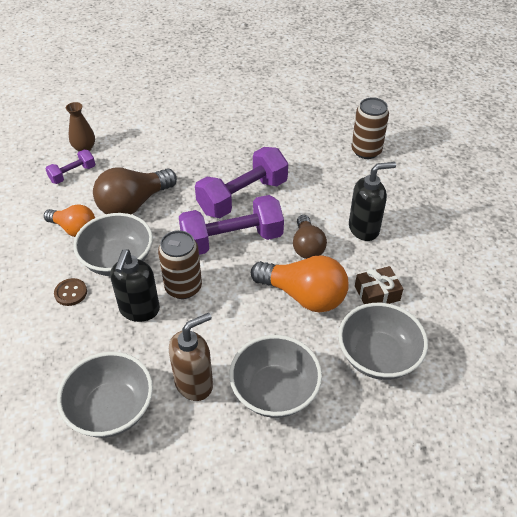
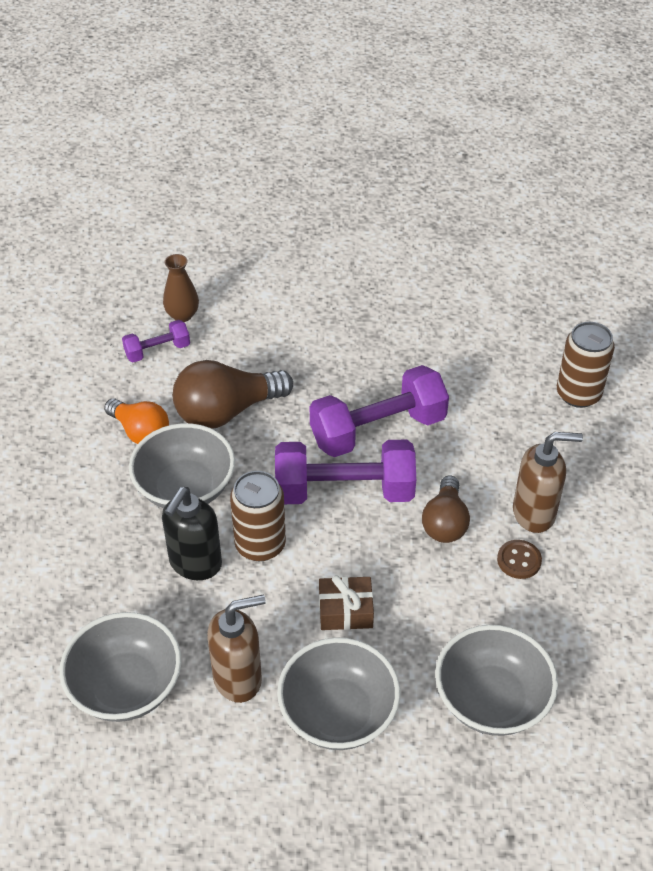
camera: 15 degrees right, 0 degrees up
brown button [54,278,87,306] -> brown button moved to [497,540,542,579]
orange light bulb [251,255,349,312] -> none
black soap dispenser [349,162,396,241] -> brown soap dispenser [513,432,583,533]
brown gift [355,266,403,304] -> brown gift moved to [319,575,374,630]

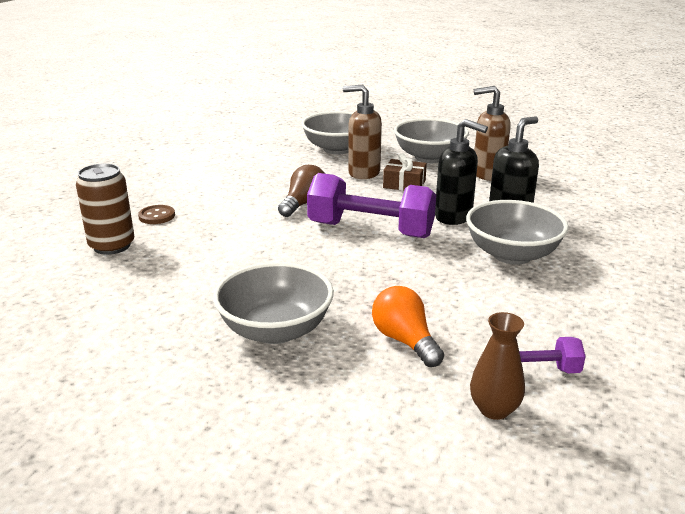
camera: 160 degrees left, 20 degrees down
grey bowl [60,612,181,722] -> grey bowl moved to [213,262,334,344]
orange light bulb [104,399,169,444] -> orange light bulb moved to [372,286,444,367]
brown light bulb [173,360,293,429] -> none
brown can [230,471,286,561] -> black soap dispenser [435,119,488,225]
purple dumbbell [310,365,449,457] -> none
brown button [497,540,542,579] -> brown button moved to [138,205,175,224]
brown soap dispenser [513,432,583,533] -> brown soap dispenser moved to [343,85,382,179]

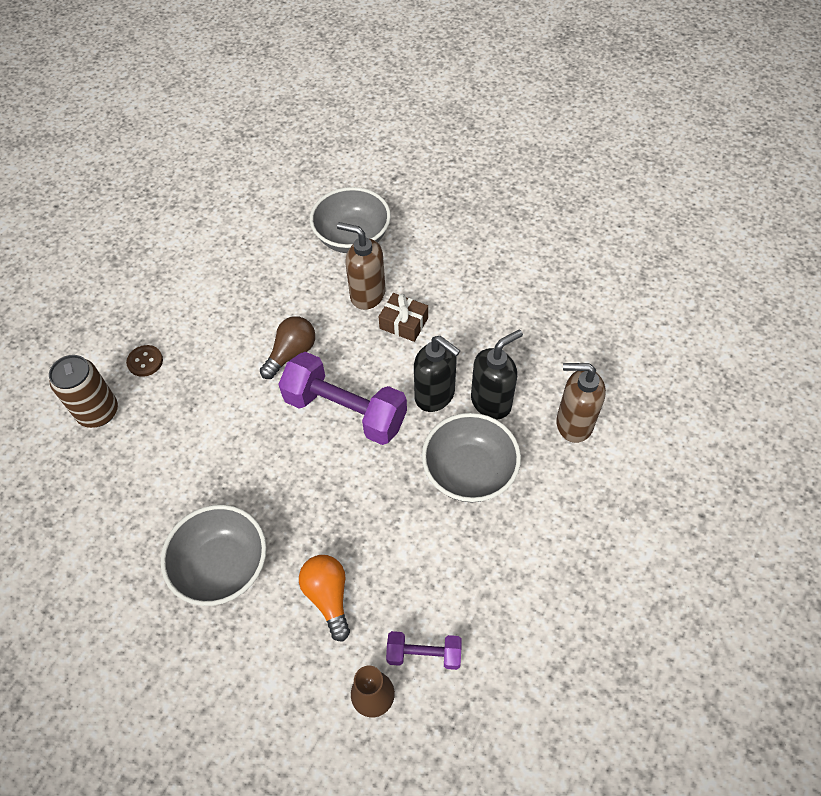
camera: 10 degrees right, 30 degrees up
grey bowl [394,118,469,163] -> none
brown soap dispenser [474,86,511,181] -> brown soap dispenser moved to [556,363,606,443]

